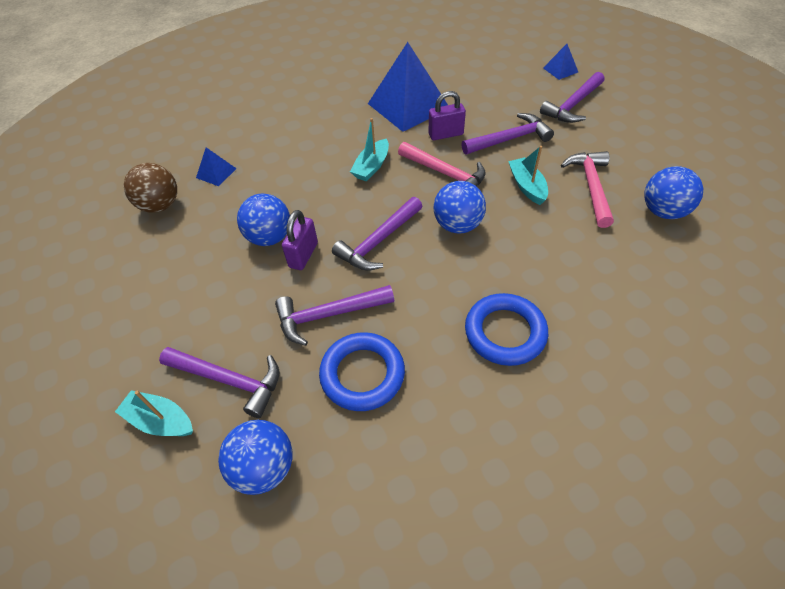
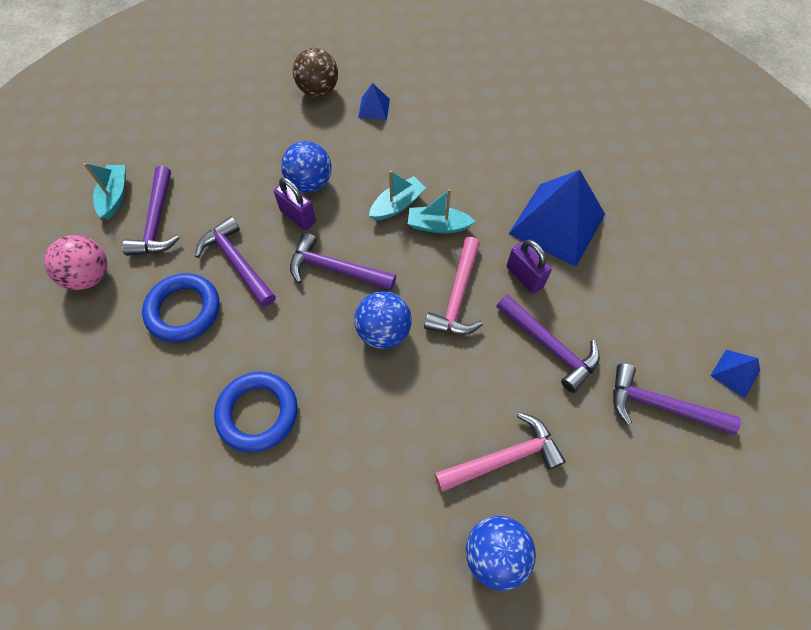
camera: 65 degrees right, 10 degrees up
blue ball [218,420,292,495] -> pink ball [44,235,107,290]
purple padlock [282,210,318,270] -> purple padlock turned 45 degrees clockwise [274,177,316,230]
turquoise boat [508,146,548,205] -> turquoise boat moved to [369,170,426,220]

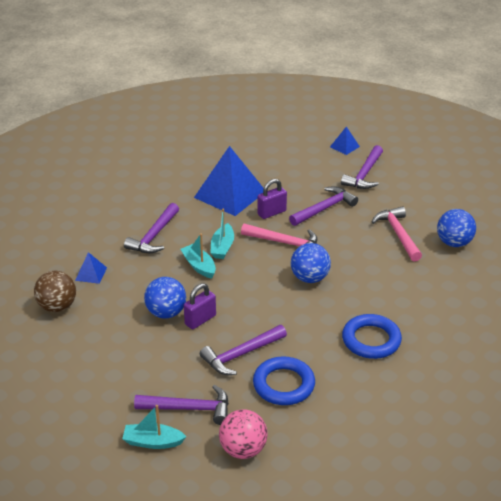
camera: 85 degrees left, 25 degrees down
purple hammer [290,233,396,290] -> purple hammer moved to [124,203,179,253]

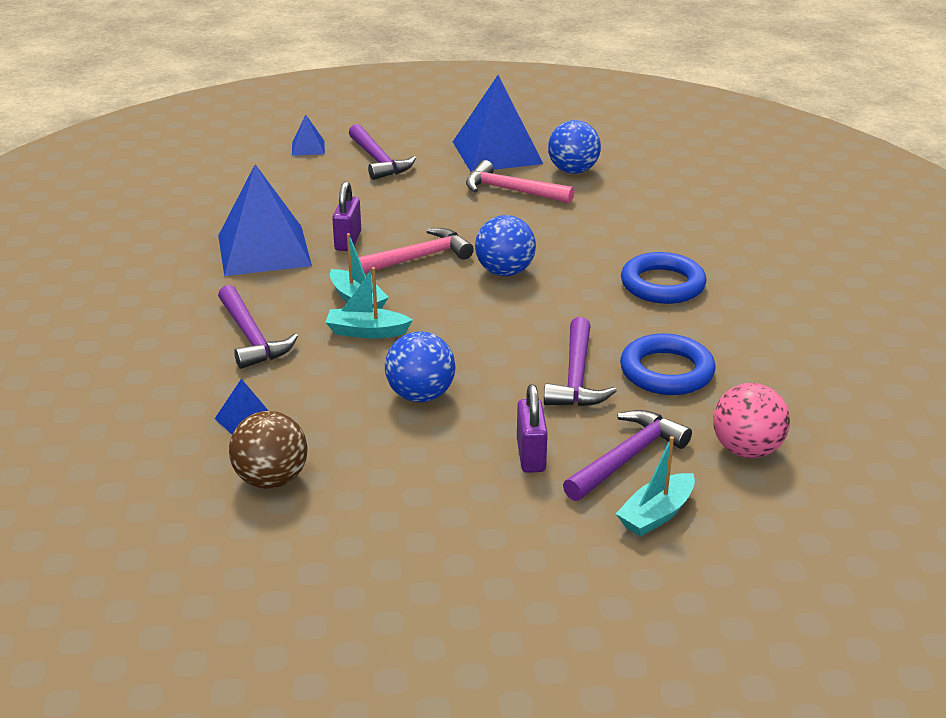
camera: 50 degrees left, 5 degrees down
purple padlock [184,283,216,329] -> purple padlock moved to [517,384,548,473]
purple hammer [289,186,358,226] -> none
none -> blue pyramid [453,75,543,172]

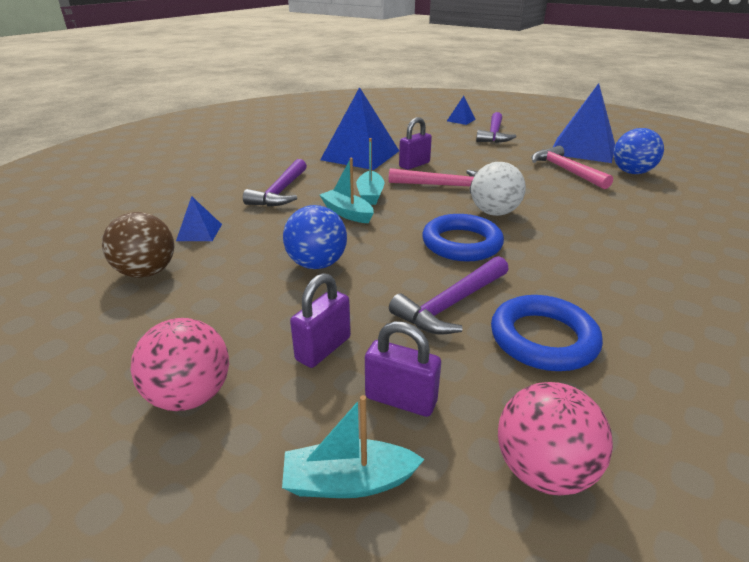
camera: 40 degrees right, 0 degrees up
blue ball [475,215,536,276] -> white ball [471,162,526,216]
purple hammer [563,410,692,501] -> purple padlock [365,321,441,417]
blue ring [621,252,706,304] -> blue ring moved to [422,214,504,262]
none -> pink ball [130,318,229,411]

